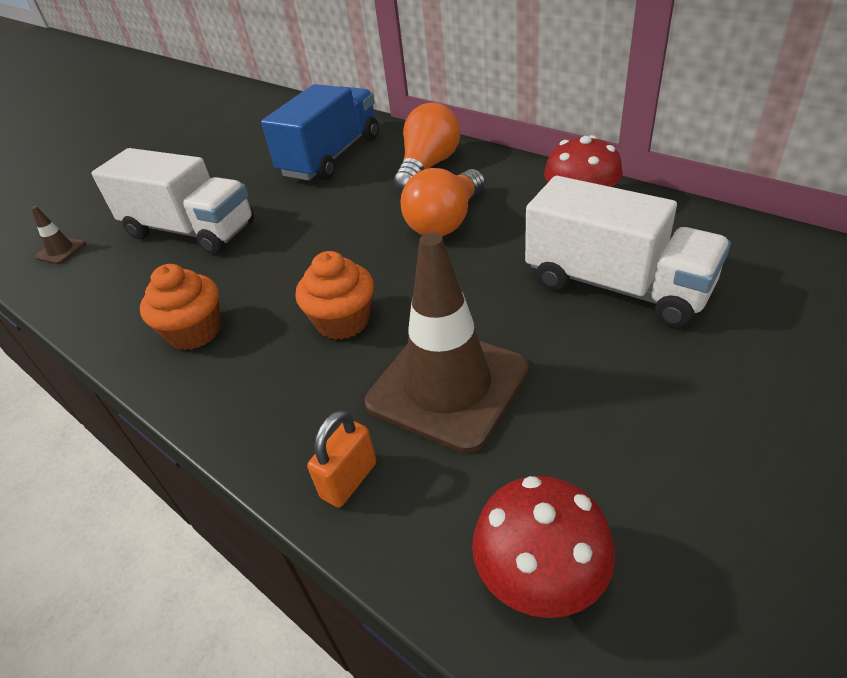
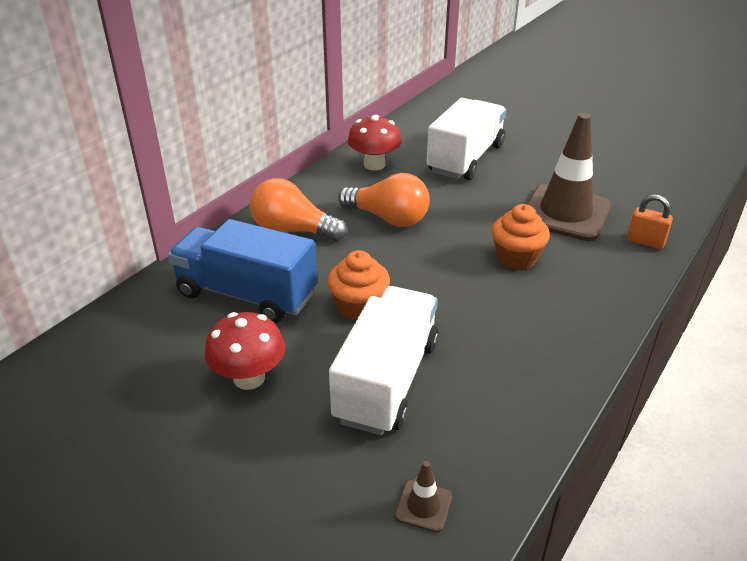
camera: 100 degrees left, 5 degrees down
orange cupcake [140,264,221,350] -> orange cupcake moved to [327,250,390,320]
red mushroom [472,476,615,618] -> red mushroom moved to [205,312,285,390]

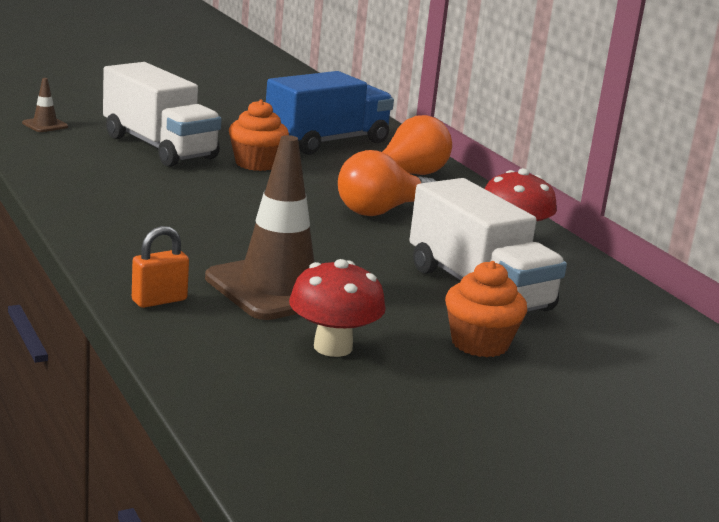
camera: 115 degrees right, 15 degrees down
red mushroom [205,312,285,390] -> red mushroom moved to [289,259,386,357]
orange cupcake [492,204,550,270] -> orange cupcake moved to [445,261,527,357]

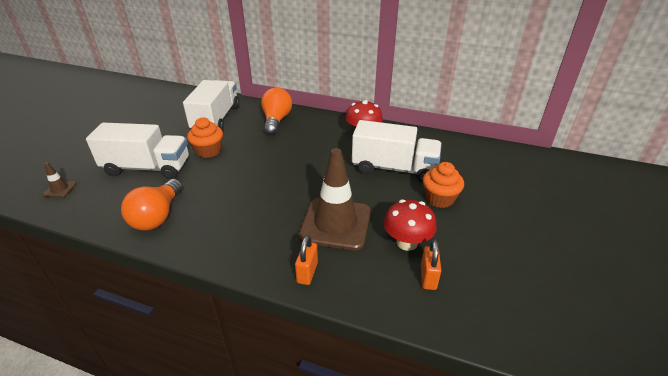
camera: 40 degrees left, 15 degrees up
blue truck [266,71,394,155] -> white truck [183,80,240,131]
orange light bulb [338,150,436,216] -> orange light bulb moved to [121,179,183,231]
none -> orange padlock [421,240,441,290]

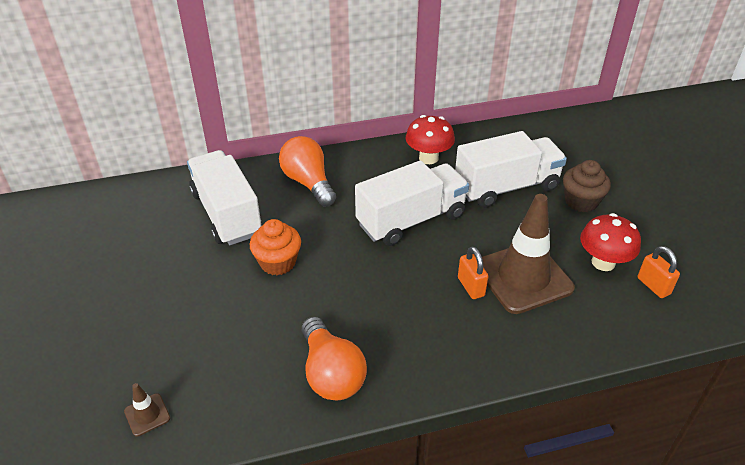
camera: 35 degrees left, 5 degrees up
white truck [86,123,189,179] -> white truck moved to [355,161,469,246]
orange padlock [295,235,318,285] -> orange padlock moved to [458,246,488,299]
orange cupcake [423,162,464,208] -> brown cupcake [563,160,611,212]

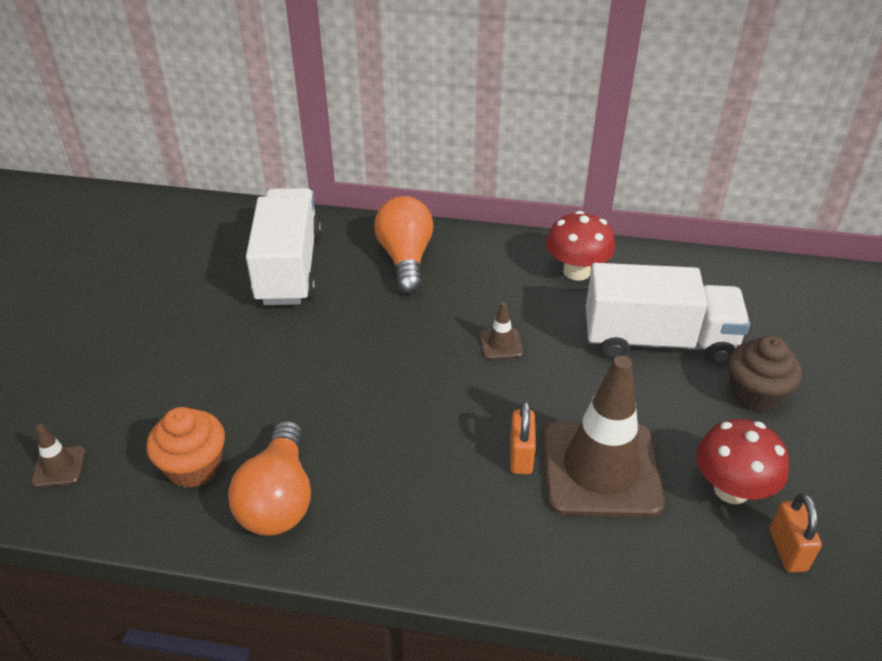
camera: 25 degrees right, 0 degrees up
orange cupcake [250,219,301,275] -> orange cupcake moved to [146,407,225,488]
white truck [355,161,469,246] -> brown traffic cone [480,302,523,359]

